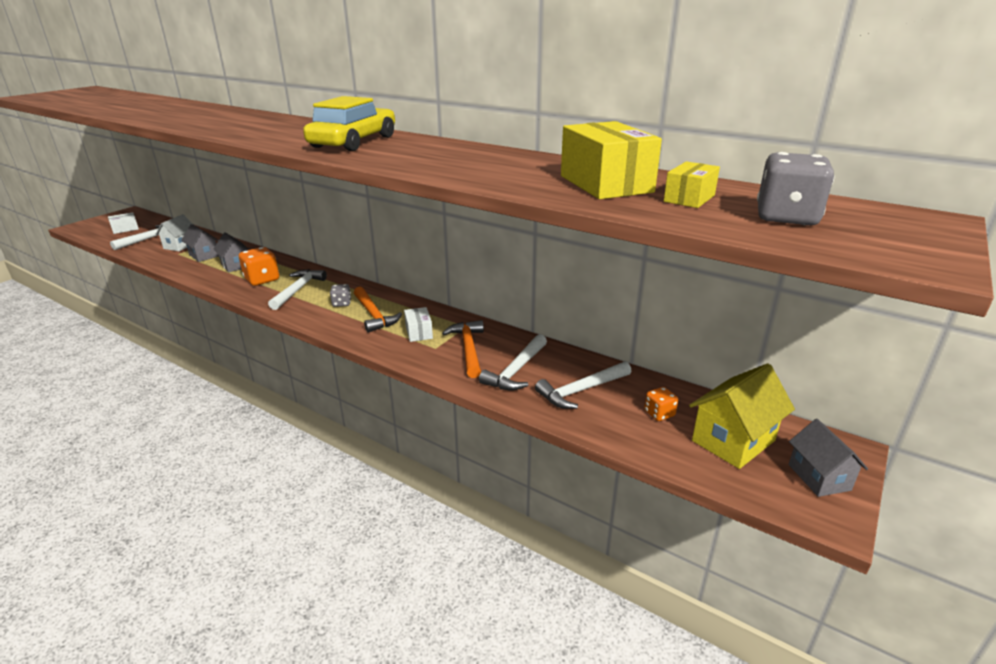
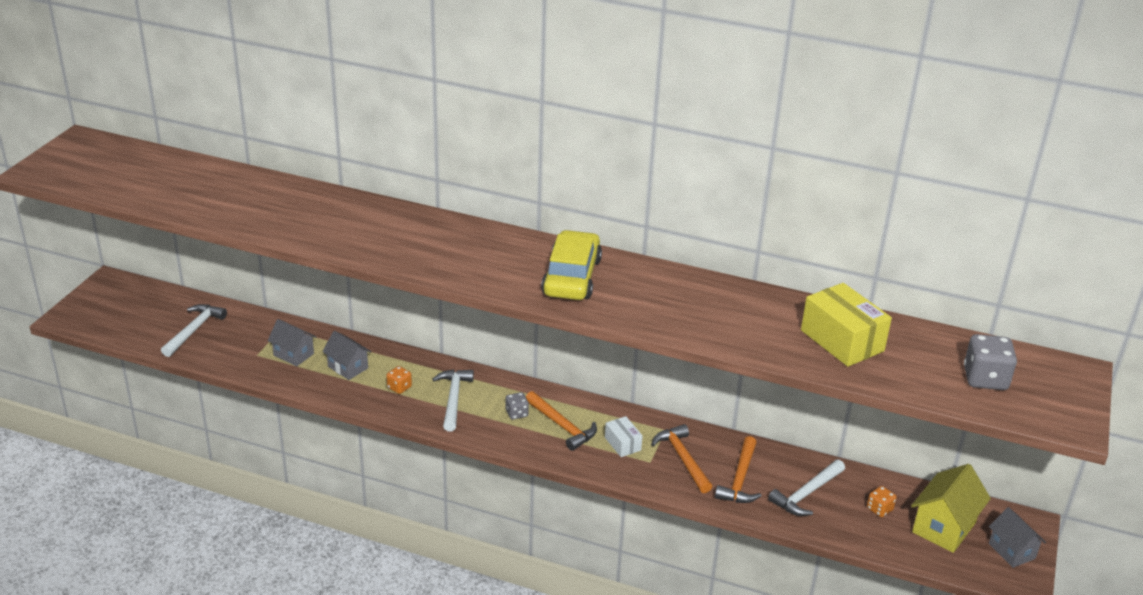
camera: 15 degrees left, 5 degrees up
white box [108,212,139,234] -> none
white house [155,214,192,251] -> none
orange dice [239,247,279,286] -> orange dice [386,366,412,394], size x0.57
white hammer [479,334,547,390] -> orange hammer [715,436,761,503]
yellow box [664,161,720,208] -> none

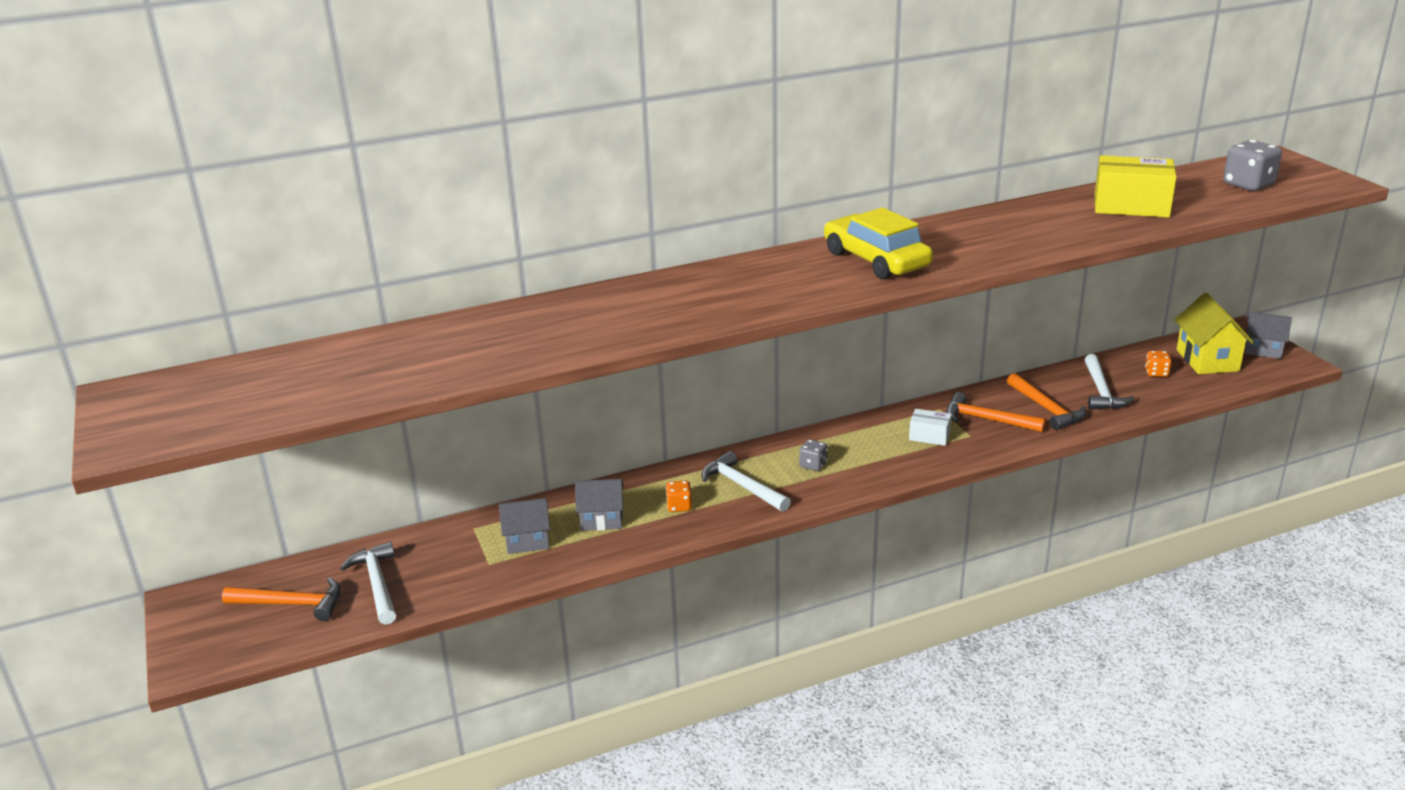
camera: 40 degrees left, 5 degrees down
orange hammer [526,391,597,451] -> orange hammer moved to [222,578,341,621]

